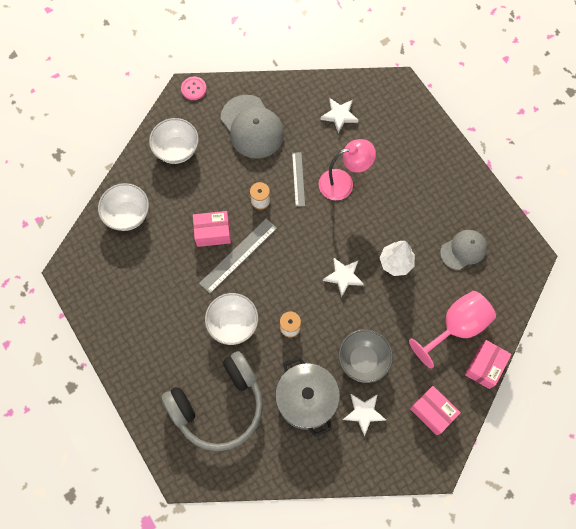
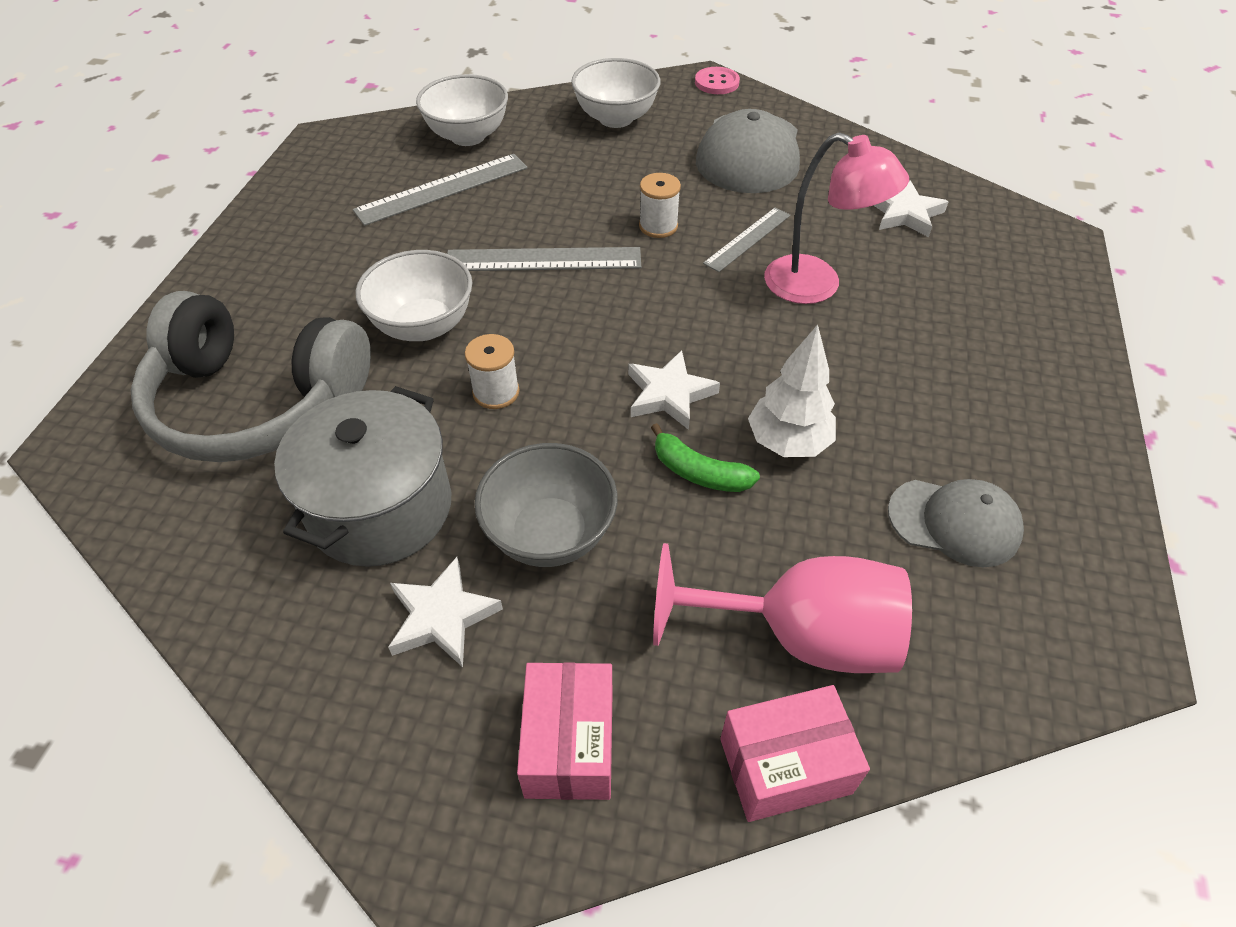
camera: 45 degrees right, 20 degrees down
pink box [193,211,231,247] -> none
none -> grey ruler [353,154,528,226]
none -> green banana [651,423,760,492]

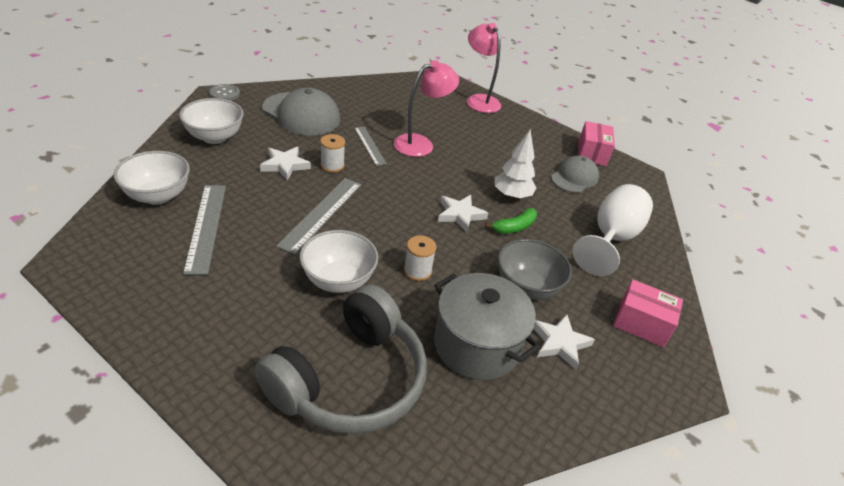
camera: 70 degrees left, 10 degrees down
pink goblet [653,543,912,673] -> white goblet [573,184,653,276]
pink button [695,67,740,94] -> grey button [209,84,240,101]
pink box [720,685,870,822] -> pink box moved to [578,121,615,166]
white star [873,180,949,237] -> white star moved to [260,147,311,181]
none -> pink lamp [467,23,501,113]

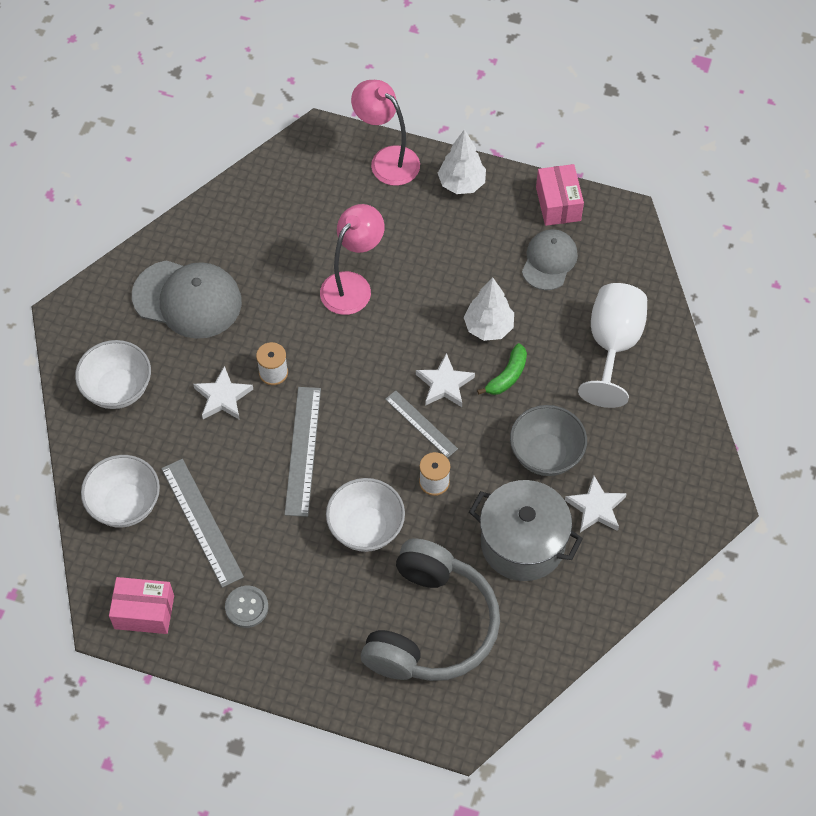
camera: 15 degrees left, 20 degrees up
grey button [209,84,240,101] -> grey button moved to [225,586,269,628]
grey ruler [354,127,387,166] -> grey ruler moved to [385,390,458,458]
pink box [613,279,683,347] -> pink box moved to [109,577,174,634]
none -> white tree [438,129,486,194]

